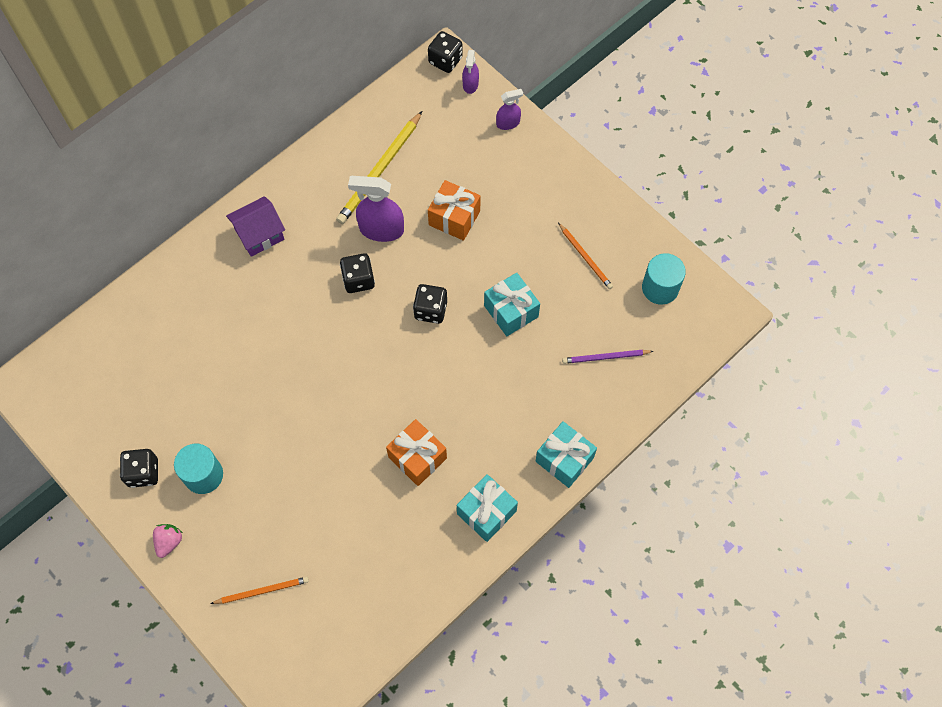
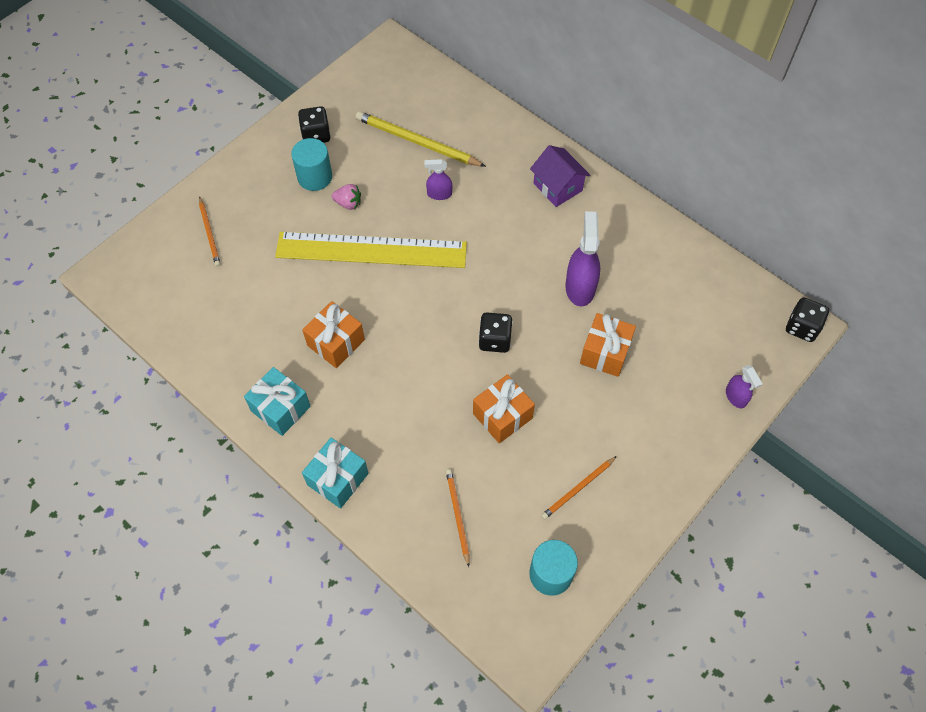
camera: 85 degrees right, 5 degrees down
pink strawberry [153,524,183,558] -> pink strawberry moved to [332,184,361,210]
yellow pencil [336,111,422,224] -> yellow pencil moved to [356,111,486,167]
black dice [340,253,375,293] -> none
purple spray bottle [462,50,479,94] -> purple spray bottle moved to [424,159,452,200]
turquoise gift [484,273,540,336] -> orange gift [473,374,535,443]
purple pencil [562,350,653,364] -> orange pencil [446,469,469,567]
none -> yellow ruler [275,232,467,268]

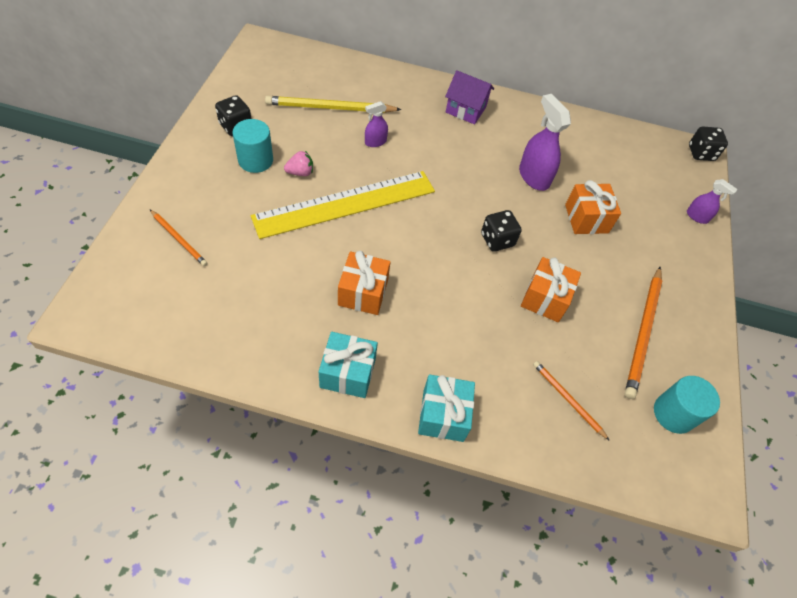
camera: 35 degrees left, 5 degrees down
orange pencil [541,456,617,520] -> orange pencil [625,267,662,399], size x1.75

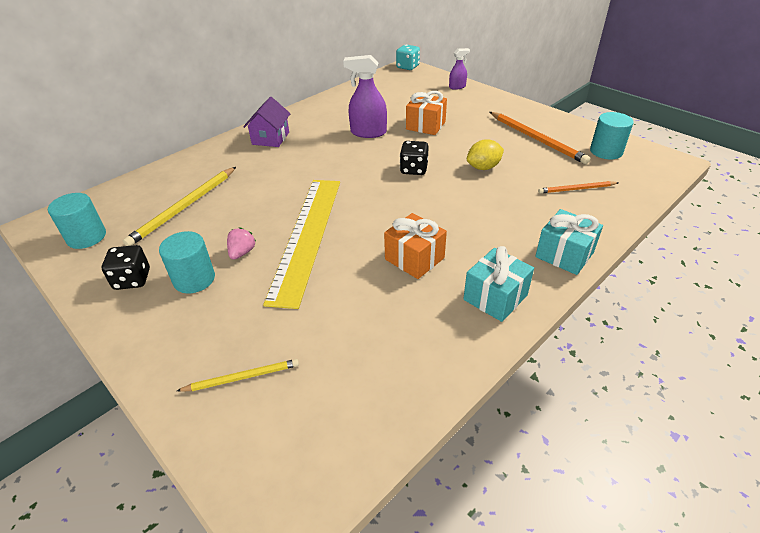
camera: 50 degrees left, 15 degrees down
orange pencil [150,210,208,266] -> yellow pencil [177,359,299,392]
purple spray bottle [365,101,388,147] -> none
purple house [445,70,494,124] -> purple house turned 45 degrees counterclockwise [243,97,291,147]
orange gift [521,257,581,322] -> yellow lemon [467,140,504,170]
black dice [689,126,728,161] -> turquoise dice [396,44,420,70]
none -> turquoise cylinder [48,193,106,249]

